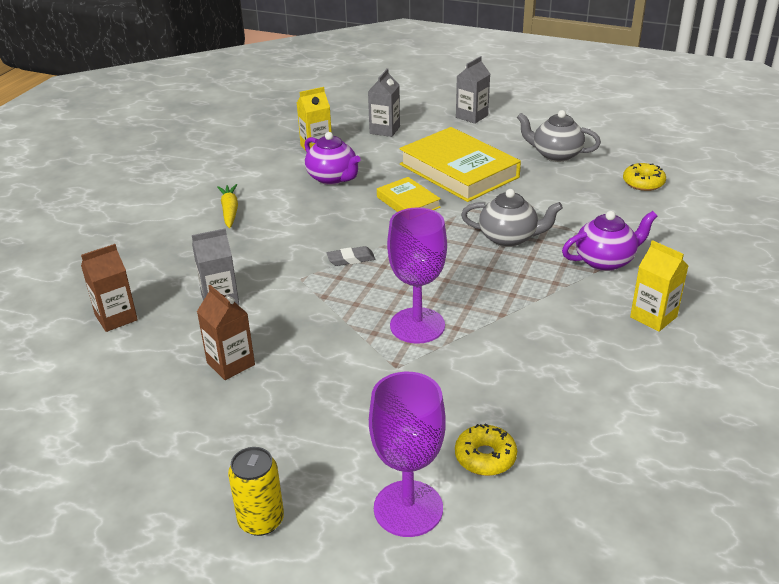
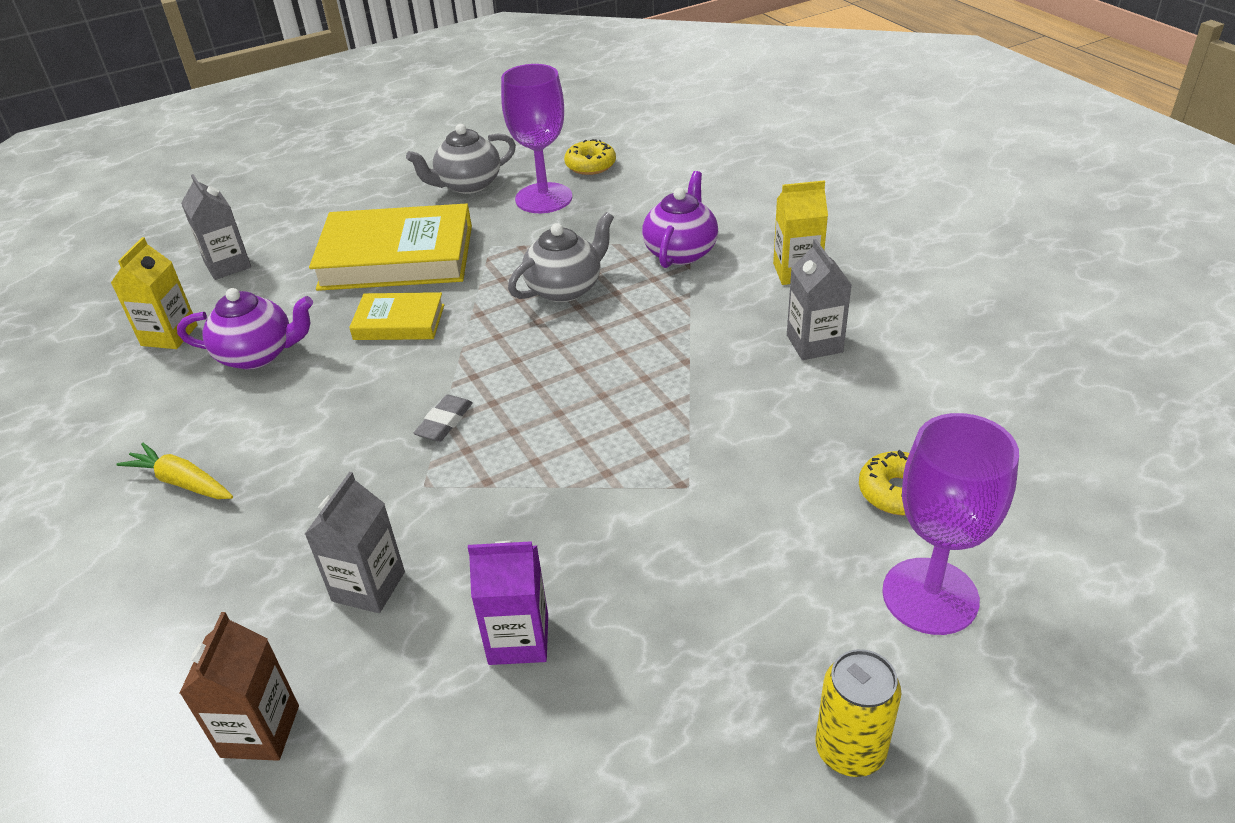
camera: 50 degrees left, 5 degrees up
brown carton [197,285,255,380] -> purple carton [468,541,548,665]
purple goblet [387,207,447,344] -> purple goblet moved to [501,64,572,213]
grey carton [456,56,490,124] -> grey carton moved to [787,239,852,360]

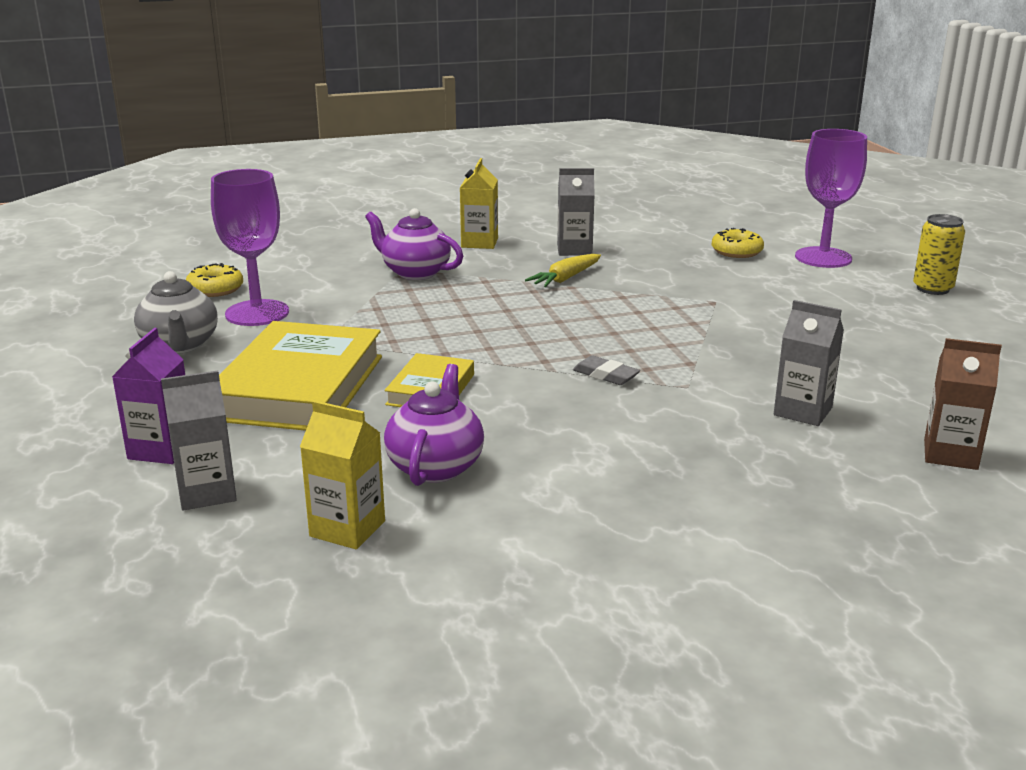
camera: 80 degrees left, 15 degrees down
yellow carrot [117,443,233,499] -> yellow carrot moved to [525,254,601,287]
purple carton [468,541,548,665] -> purple carton moved to [112,328,185,464]
grey teapot [508,212,614,302] -> none

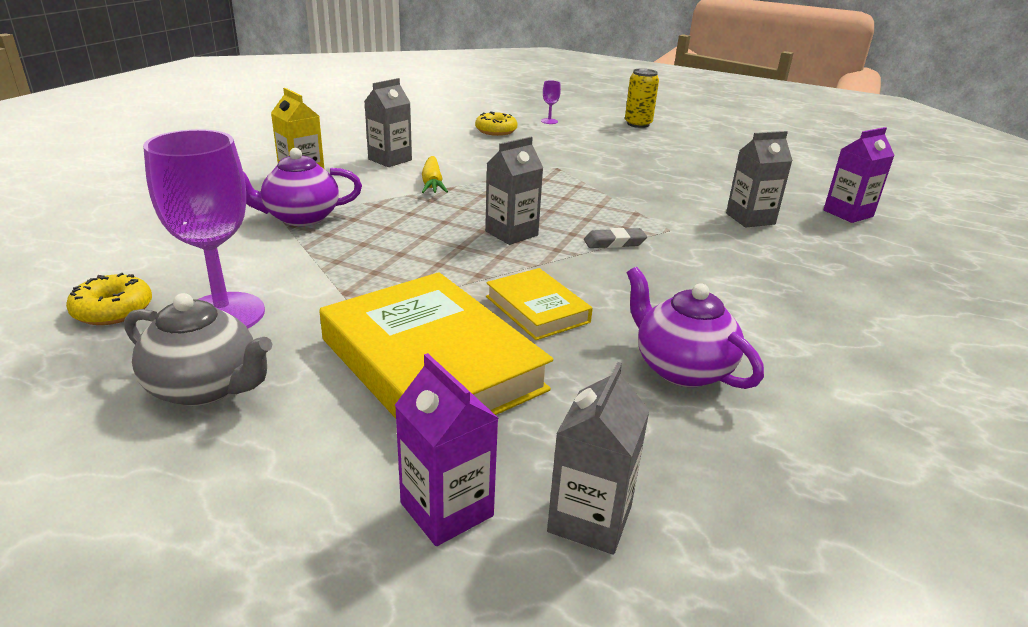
camera: 50 degrees left, 5 degrees up
yellow carton [300,400,385,549] -> none
purple goblet [795,129,867,268] -> purple goblet [541,81,561,124], size x0.40
brown carton [924,338,1002,470] -> purple carton [823,127,895,223]
none -> grey carton [485,137,543,245]

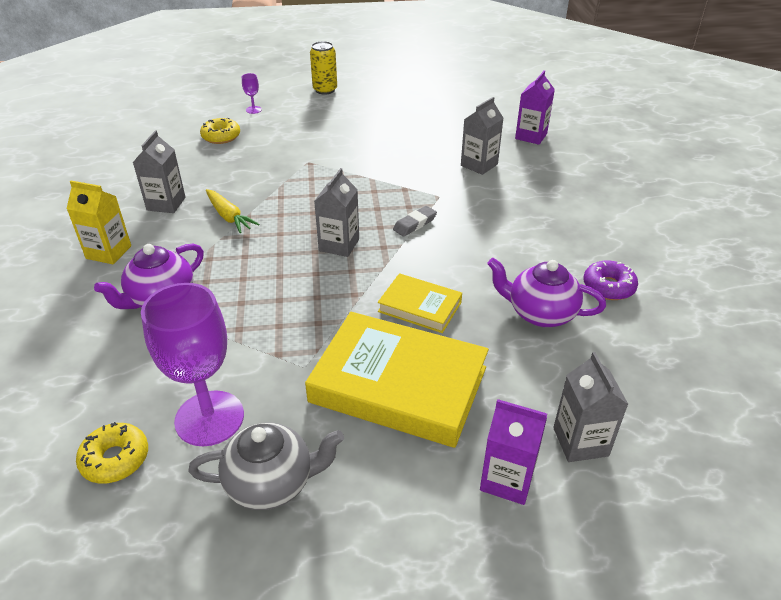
camera: 30 degrees left, 10 degrees up
none -> purple donut [583,260,638,300]

